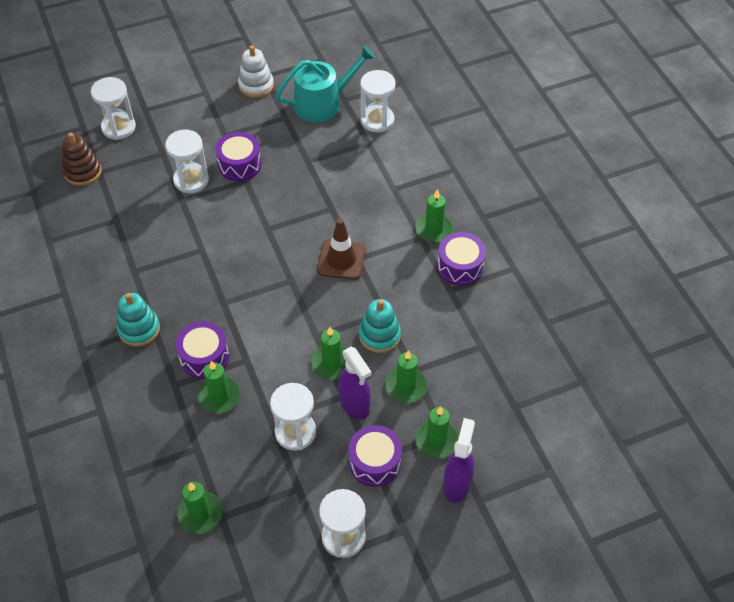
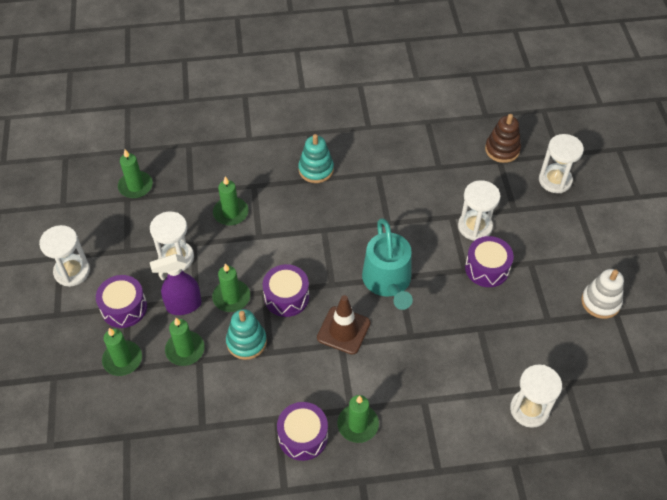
camera: 105 degrees right, 0 degrees up
purple drum [176,322,229,379] -> purple drum moved to [263,264,309,317]
turquoise watering can [276,45,375,122] -> turquoise watering can moved to [362,218,413,310]
purple spray bottle [443,418,475,503] -> none

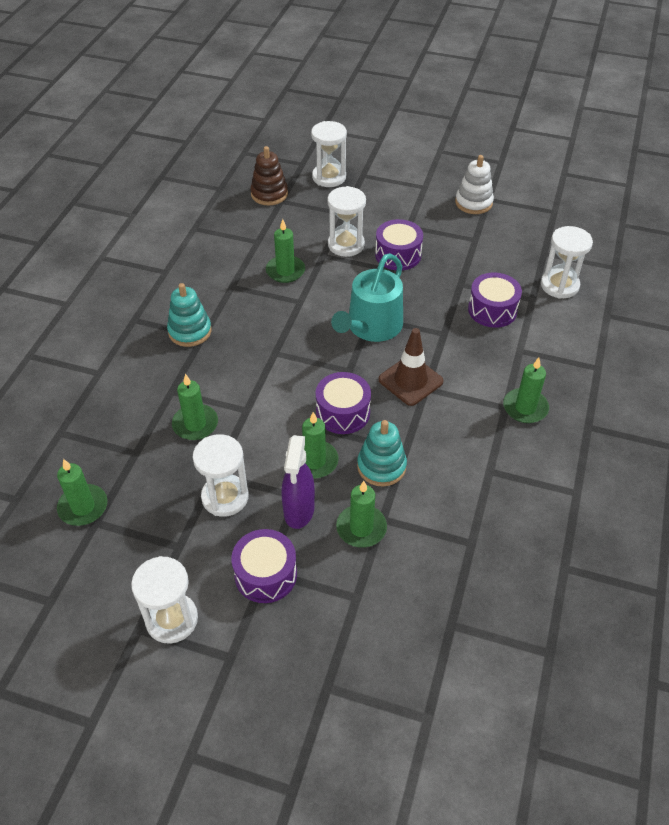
camera: 65 degrees left, 5 degrees down
green candle [102,328,142,376] -> green candle moved to [266,219,305,283]
purple drum [277,402,328,461] -> purple drum moved to [468,273,522,328]
turquoise watering can [362,218,413,310] -> turquoise watering can turned 105 degrees clockwise [331,253,403,342]

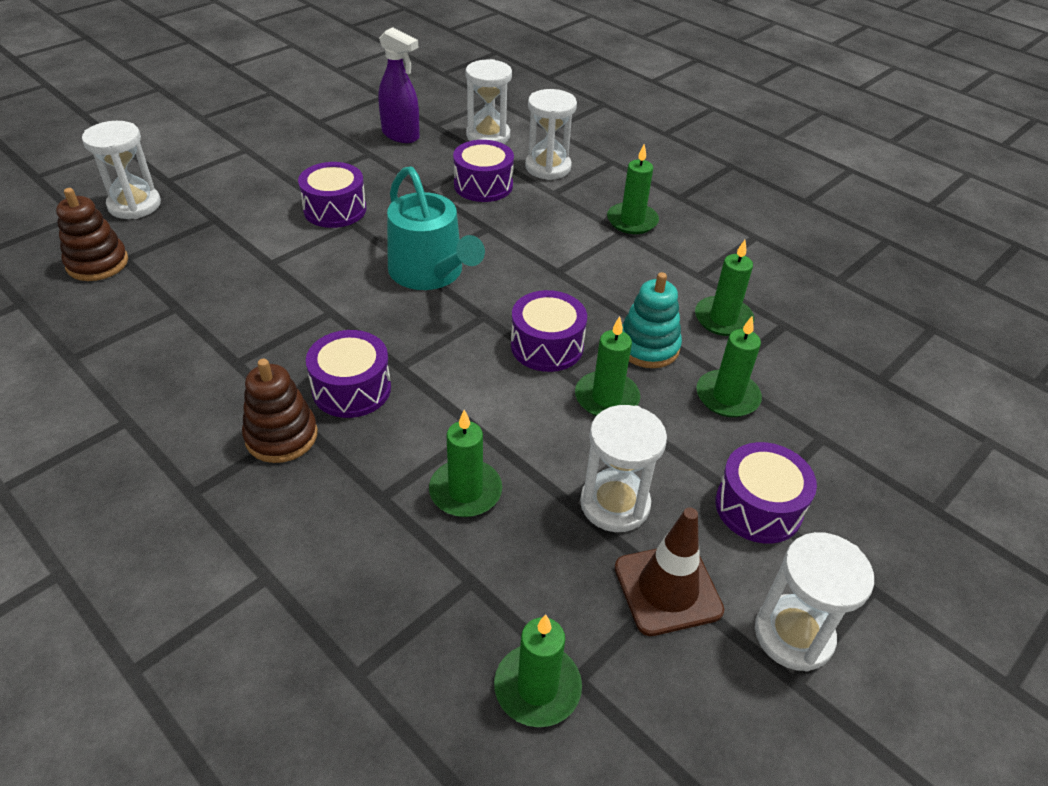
camera: 65 degrees left, 5 degrees down
turquoise stacking toy [167,283,212,347] -> brown stacking toy [242,359,318,463]
green candle [266,219,305,283] -> green candle moved to [695,240,754,336]
purple spray bottle [282,435,315,529] -> purple spray bottle moved to [378,27,420,143]
white hourglass [327,186,366,257] -> white hourglass moved to [525,89,577,180]
brown traffic cone [378,328,443,406] -> brown traffic cone moved to [615,507,724,636]
white stacking toy [455,155,494,214] -> none
none -> purple drum [306,330,391,418]

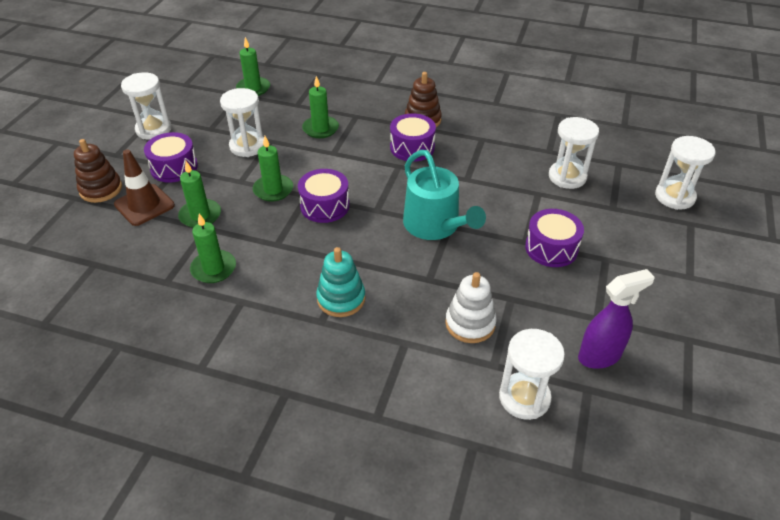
camera: 155 degrees right, 0 degrees up
brown stacking toy [56,188,128,281] -> brown stacking toy moved to [74,139,122,203]
purple spray bottle [378,27,420,143] -> purple spray bottle turned 150 degrees clockwise [578,269,655,369]
turquoise watering can [387,166,485,290] -> turquoise watering can turned 150 degrees counterclockwise [403,150,486,240]
purple drum [453,140,514,202] -> white stacking toy [445,272,497,343]
white hourglass [525,89,577,180] -> white hourglass moved to [549,117,599,189]
green candle [607,144,659,234] -> none
brown traffic cone [615,507,724,636] -> brown traffic cone moved to [114,149,175,226]
turquoise stacking toy [622,272,682,368] -> turquoise stacking toy moved to [316,247,366,317]

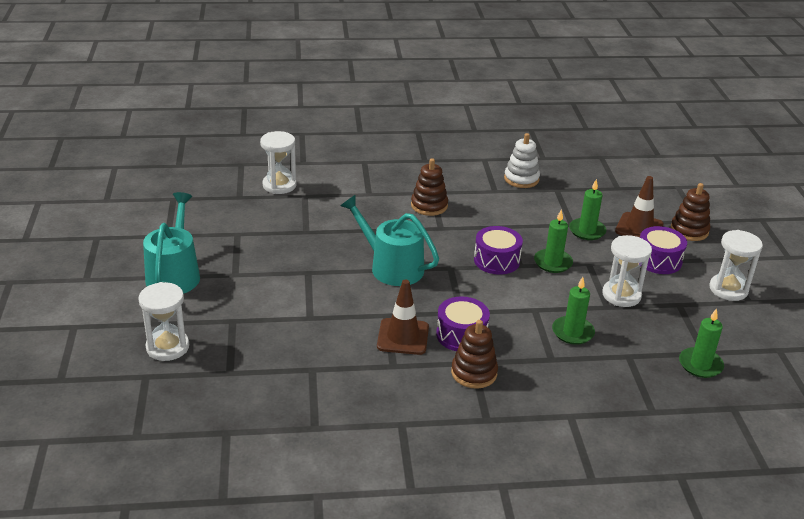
camera: 155 degrees right, 10 degrees down
green candle [190,214,236,283] -> none
turquoise stacking toy [316,247,366,317] -> brown stacking toy [411,158,448,216]
white stacking toy [445,272,497,343] -> white stacking toy moved to [504,133,540,188]
purple drum [525,209,584,267] -> none
white hourglass [549,117,599,189] -> none
purple spray bottle [578,269,655,369] -> none
none -> turquoise watering can [143,192,200,294]
none -> brown traffic cone [377,279,429,355]

